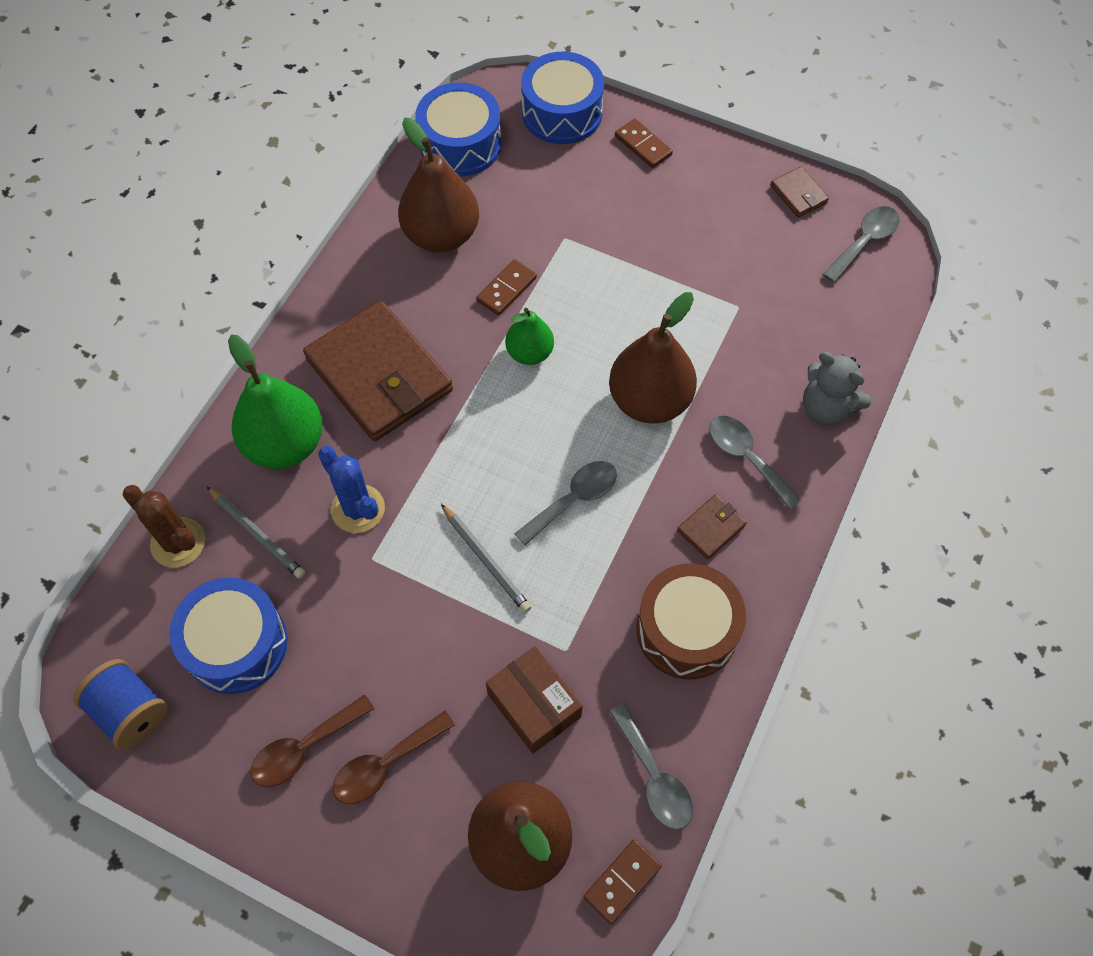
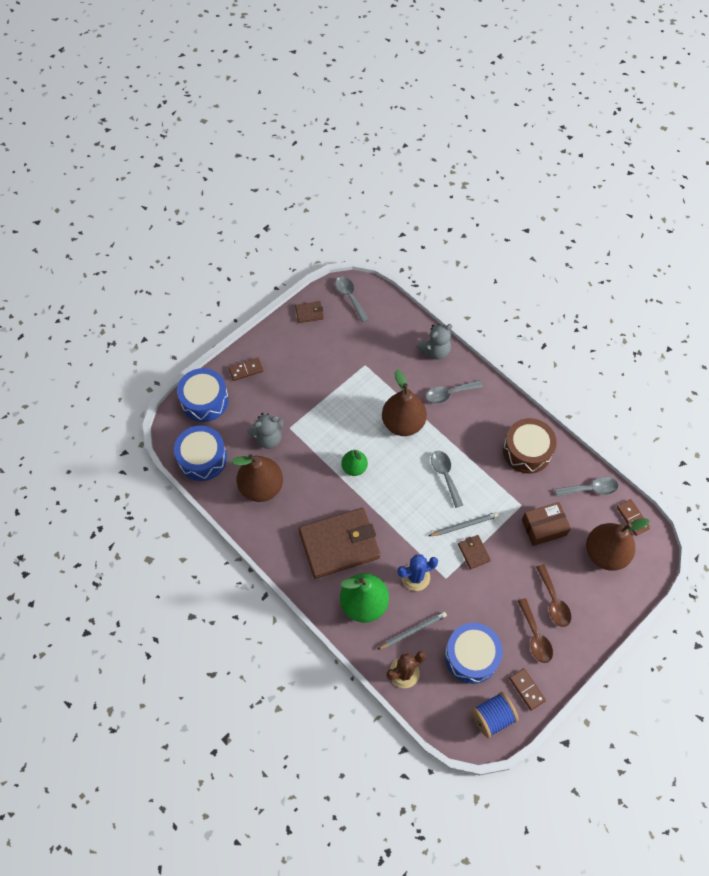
camera: 70 degrees left, 0 degrees up
brown domino [476,259,537,316] -> brown domino moved to [509,668,546,710]
brown wallet [677,494,746,560] -> brown wallet moved to [458,535,491,569]
none -> grey teddy bear [247,413,284,449]

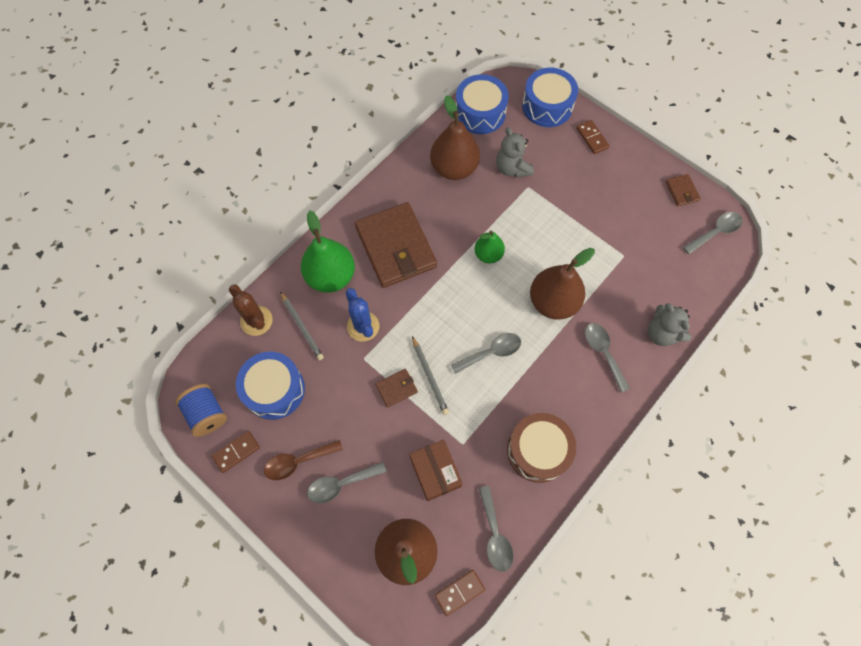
camera: 85 degrees right, 5 degrees up
brown spoon [536,564,571,627] -> grey spoon [307,462,387,503]

